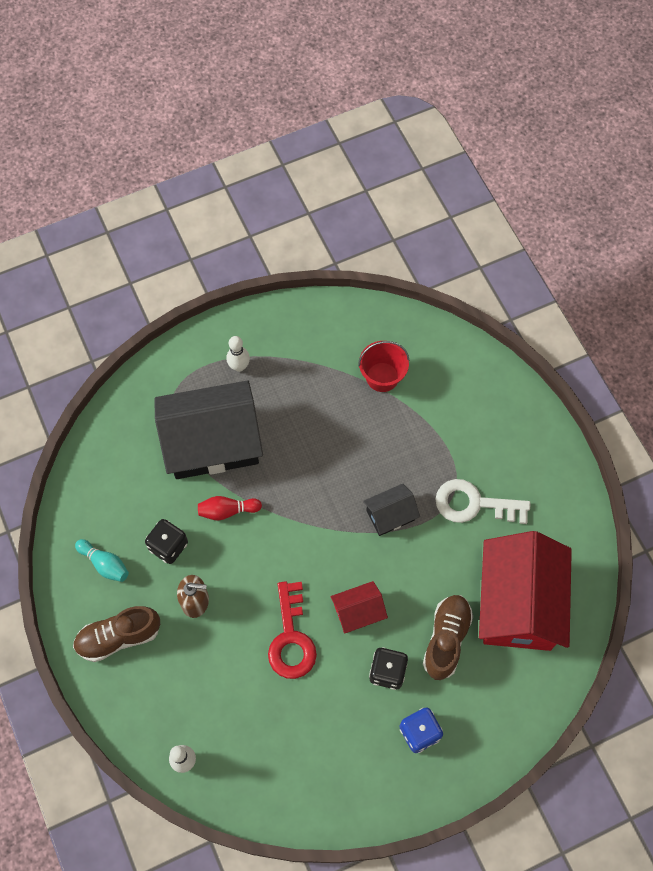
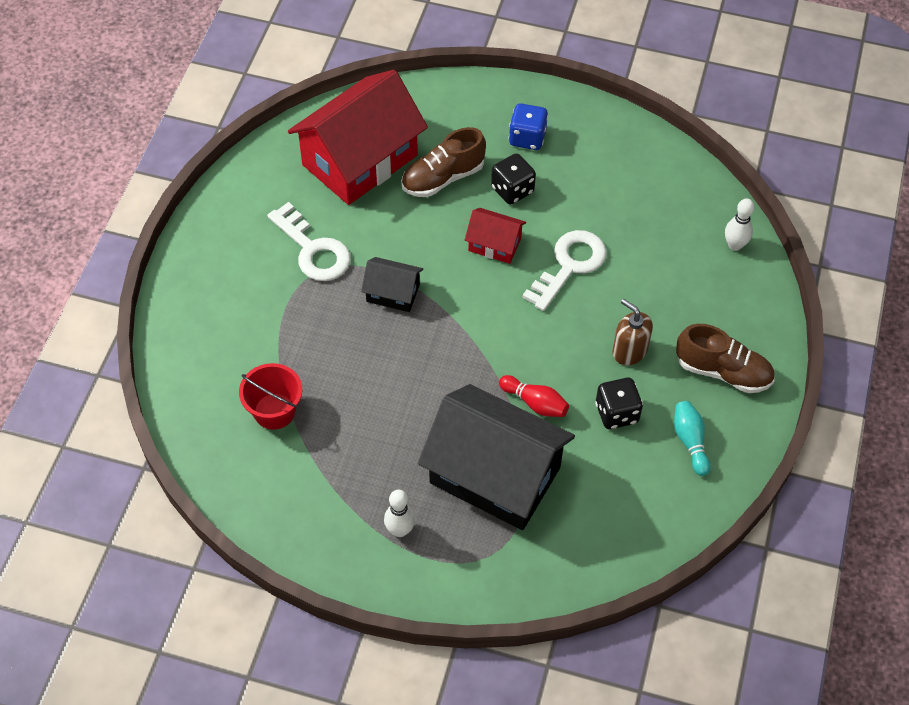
camera: 140 degrees left, 10 degrees down
red key [268,581,317,679] -> white key [522,230,607,311]

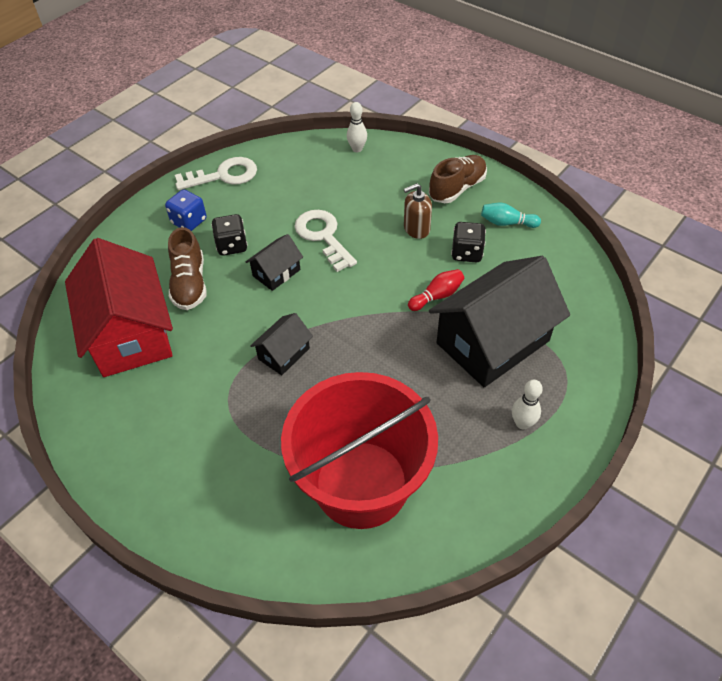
camera: 65 degrees left, 5 degrees down
red bucket [239,363,302,430] -> red bucket [281,372,438,529], size x2.27
white key [267,202,351,281] -> white key moved to [175,157,257,190]
red house [465,208,526,264] -> black house [246,234,303,291]

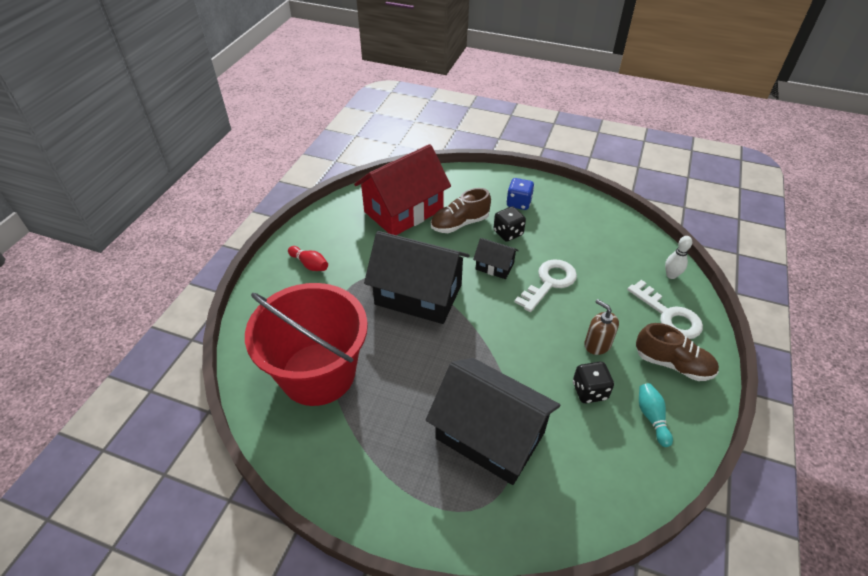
camera: 70 degrees right, 5 degrees down
white key [175,157,257,190] -> white key moved to [627,280,703,339]
black house [250,313,313,375] -> black house [364,231,470,324], size x2.17
red bowling pin [408,269,464,311] -> red bowling pin moved to [288,246,328,271]
white bowling pin [512,380,543,429] -> none

